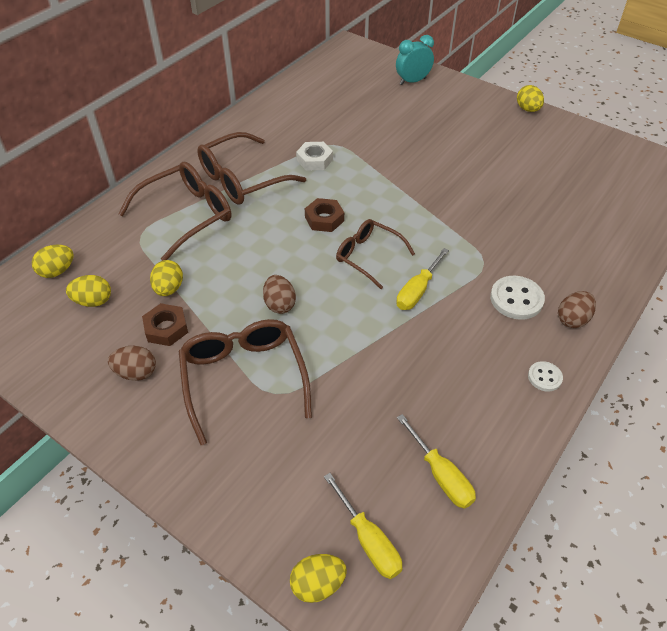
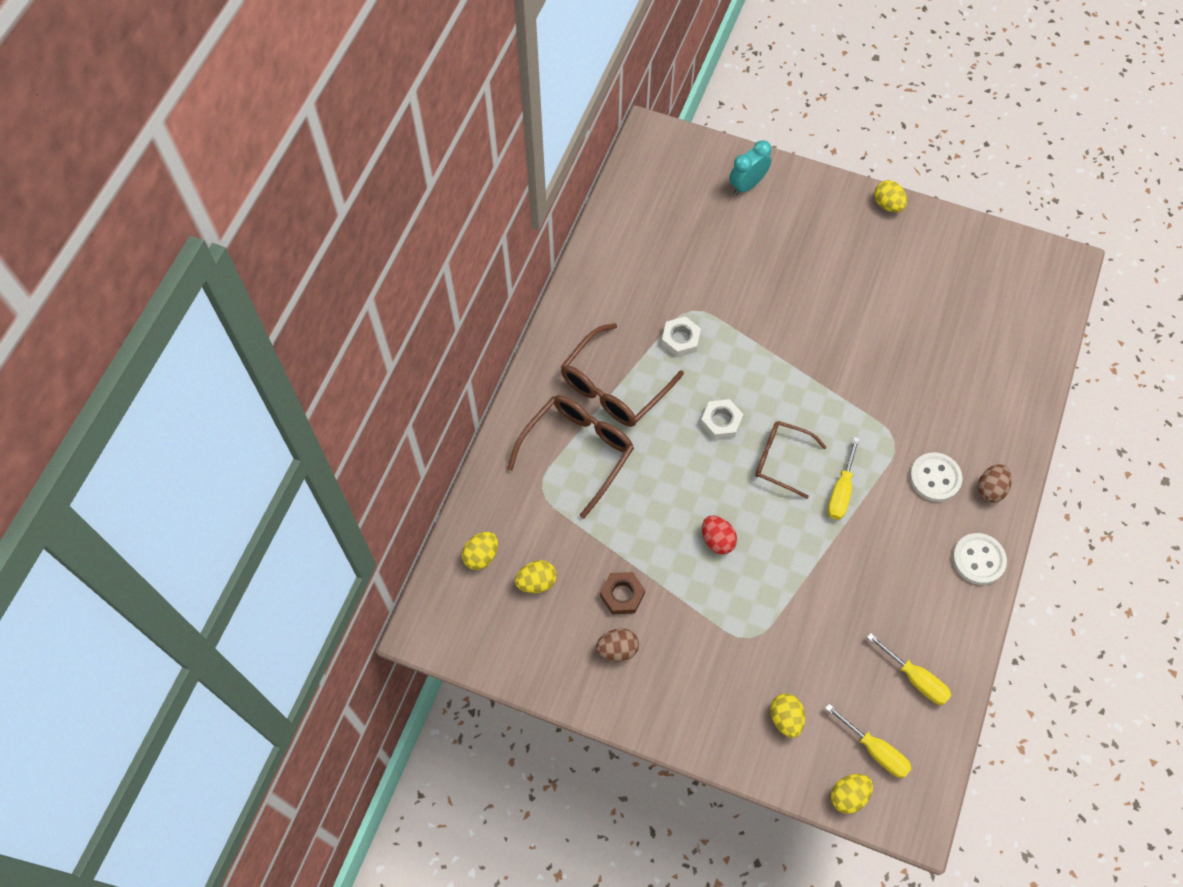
camera: 15 degrees left, 15 degrees up
yellow egg [150,260,183,296] -> yellow egg moved to [770,693,805,738]
brown glasses [179,319,312,445] -> none
brown egg [263,275,296,314] -> red egg [702,515,737,554]
brown nut [305,198,344,232] -> white nut [700,399,743,440]
white button [528,361,563,392] -> white button [952,533,1007,585], size x1.72

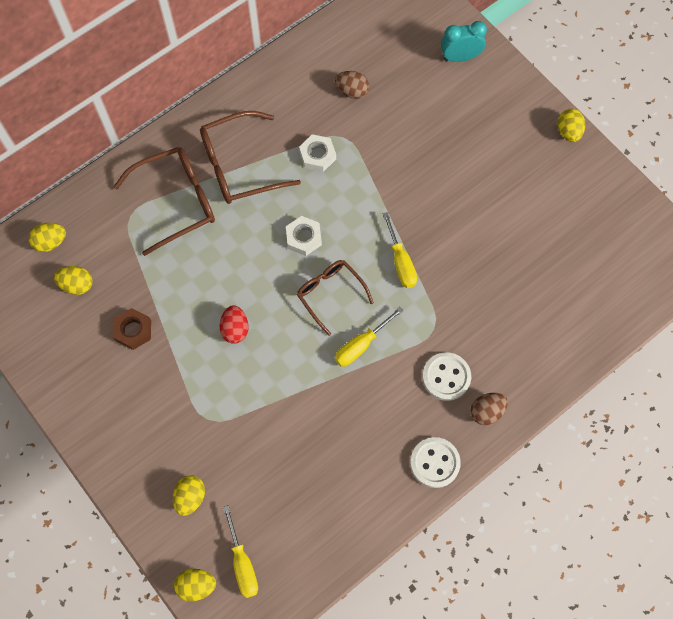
camera: 30 degrees right, 5 degrees up
brown egg [596,628,639,662] -> brown egg moved to [335,71,369,99]
yellow screwdriver [867,633,951,705] -> yellow screwdriver moved to [382,212,417,288]

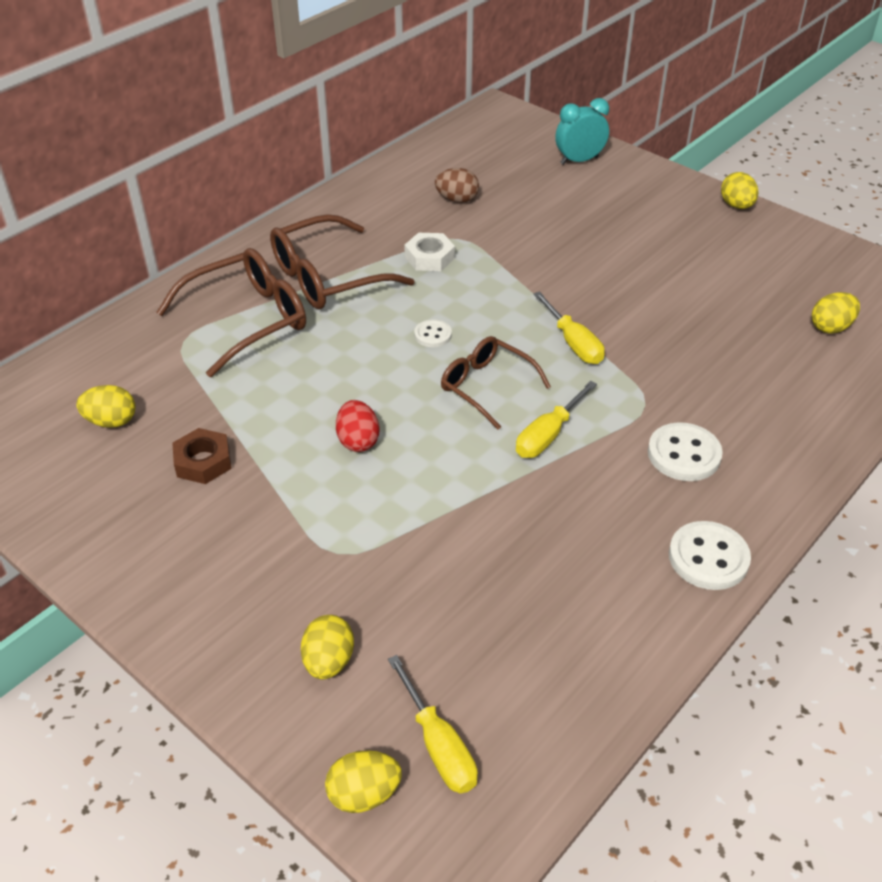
camera: 10 degrees left, 25 degrees down
yellow egg [29,223,66,252] -> yellow egg moved to [812,292,860,334]
white nut [286,216,322,256] -> white button [414,319,452,347]
brown egg [470,393,508,425] -> none

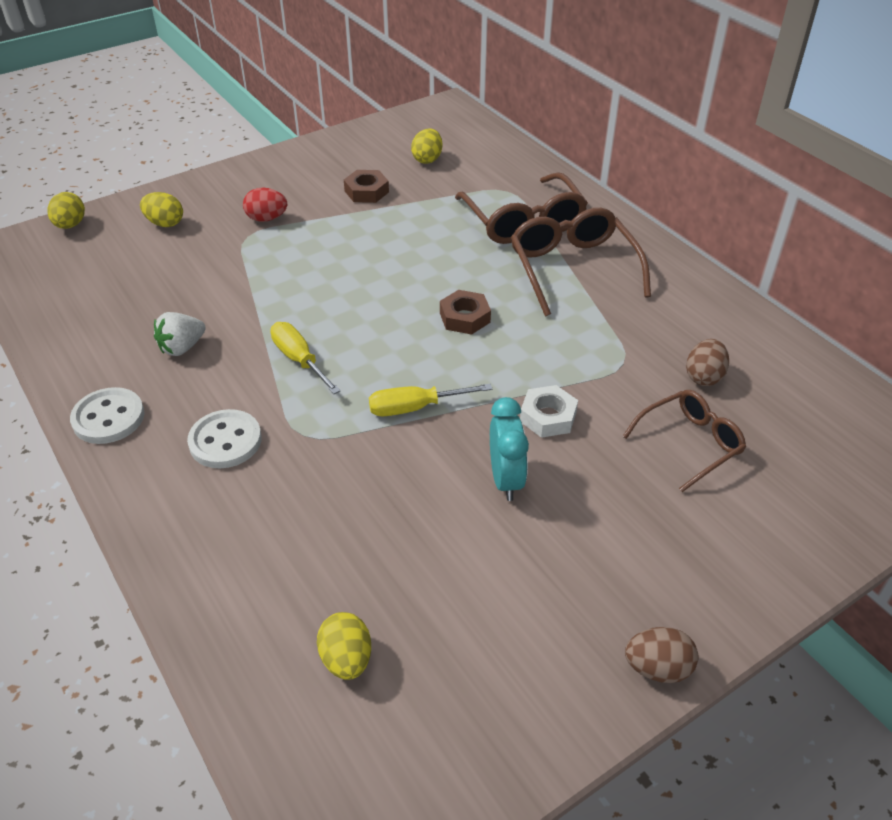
camera: 105 degrees right, 0 degrees up
red egg [336,400,379,452] -> red egg moved to [243,188,287,222]
yellow screwdriver [388,655,478,793] -> none
white nut [404,233,455,271] -> white nut moved to [520,385,578,438]
white button [414,319,452,347] -> brown nut [440,290,491,335]
brown glasses [441,336,551,430] -> brown glasses moved to [622,390,746,492]
turquoise clock [555,98,609,165] -> turquoise clock moved to [490,397,529,501]
yellow egg [721,172,758,209] -> brown egg [625,627,698,683]
none -> white strawberry [154,312,206,356]

